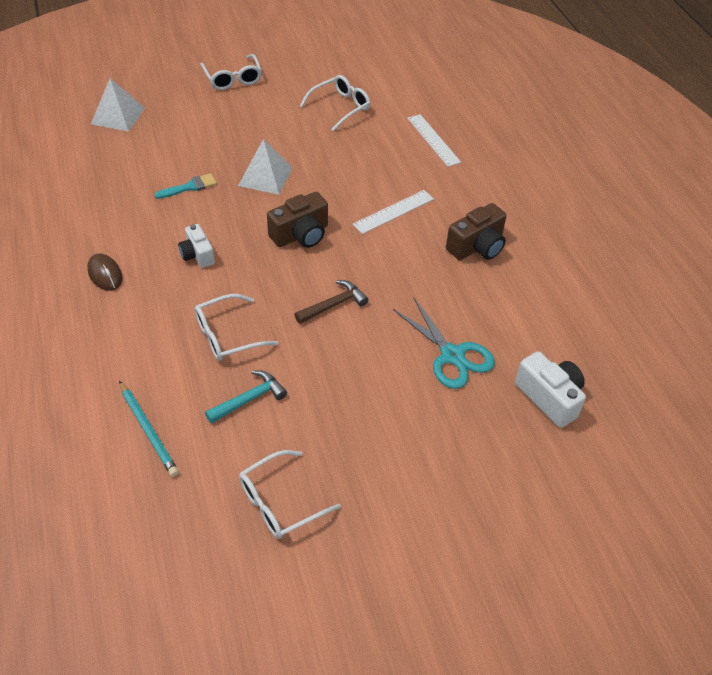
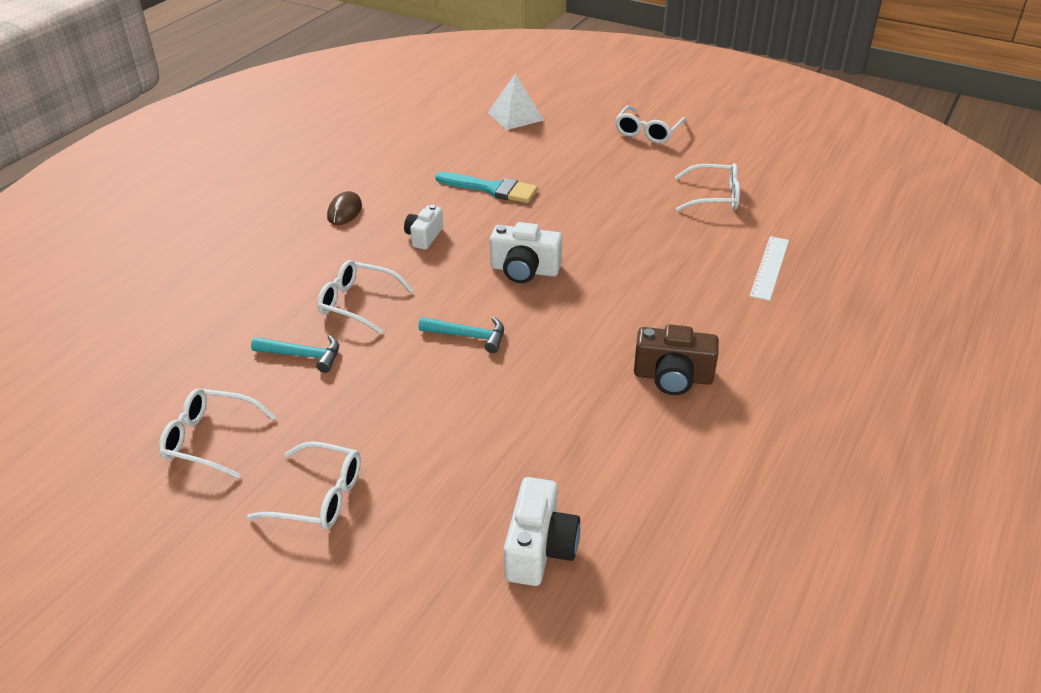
camera: 50 degrees right, 10 degrees down
turquoise pencil [119,381,179,477] -> none
turquoise brush [154,173,217,199] -> turquoise brush [435,172,538,203], size x1.57
white pyramid [238,139,293,195] -> none
brown camera [267,192,328,248] -> white camera [490,222,562,283]
brown hammer [294,280,368,324] -> turquoise hammer [419,317,504,353]
white ruler [352,190,434,234] -> none
turquoise scissors [393,298,495,389] -> none
none -> white glasses [247,441,361,530]

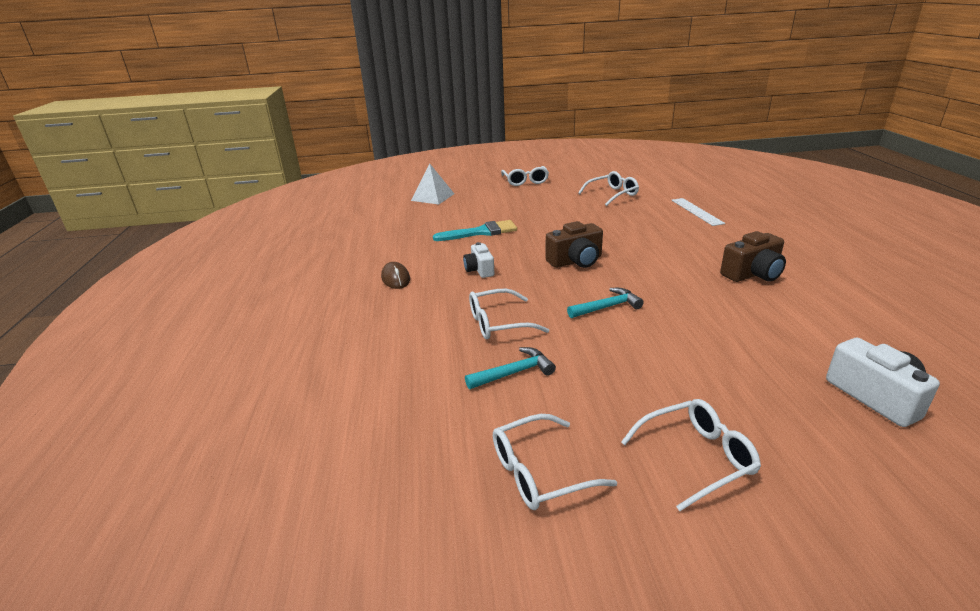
camera: 35 degrees left, 10 degrees down
white camera [490,222,562,283] -> brown camera [546,221,603,268]

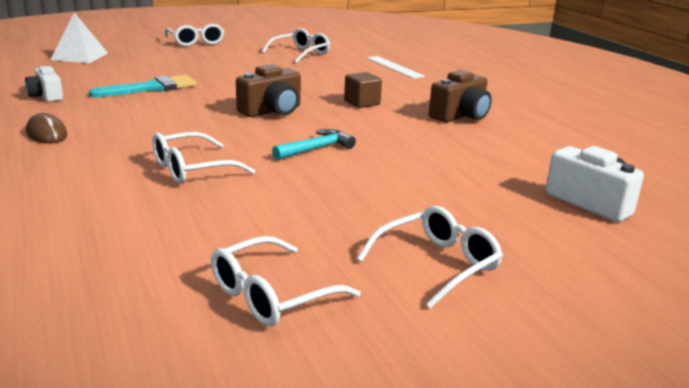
camera: 20 degrees left, 5 degrees down
white camera [463,242,495,278] -> white camera moved to [25,66,63,102]
turquoise hammer [465,347,556,389] -> none
none -> brown cube [344,72,382,108]

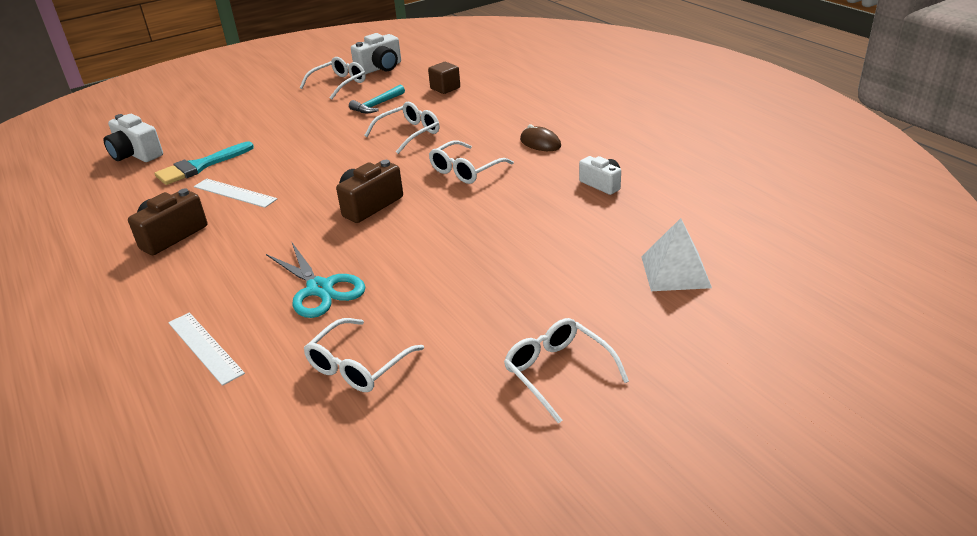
camera: 175 degrees right, 10 degrees up
turquoise brush [89,75,196,97] -> turquoise brush moved to [154,142,254,185]
turquoise hammer [272,129,356,160] -> turquoise hammer moved to [349,85,405,113]
brown cube [344,72,382,108] -> brown cube moved to [428,62,460,94]
white glasses [357,206,503,309] -> white glasses moved to [429,140,514,184]
none -> white ruler [194,178,277,208]
none -> turquoise scissors [266,241,365,318]
none -> white camera [351,33,401,74]

